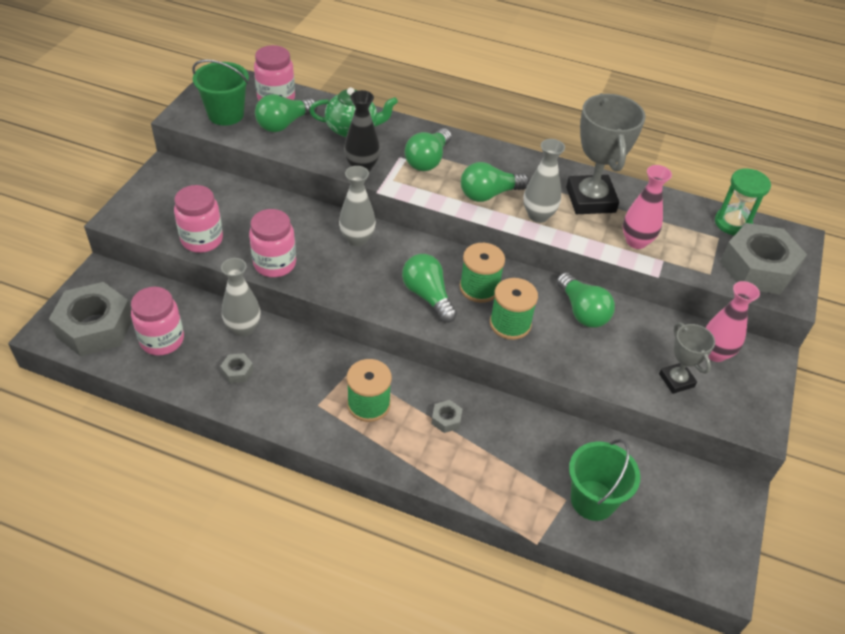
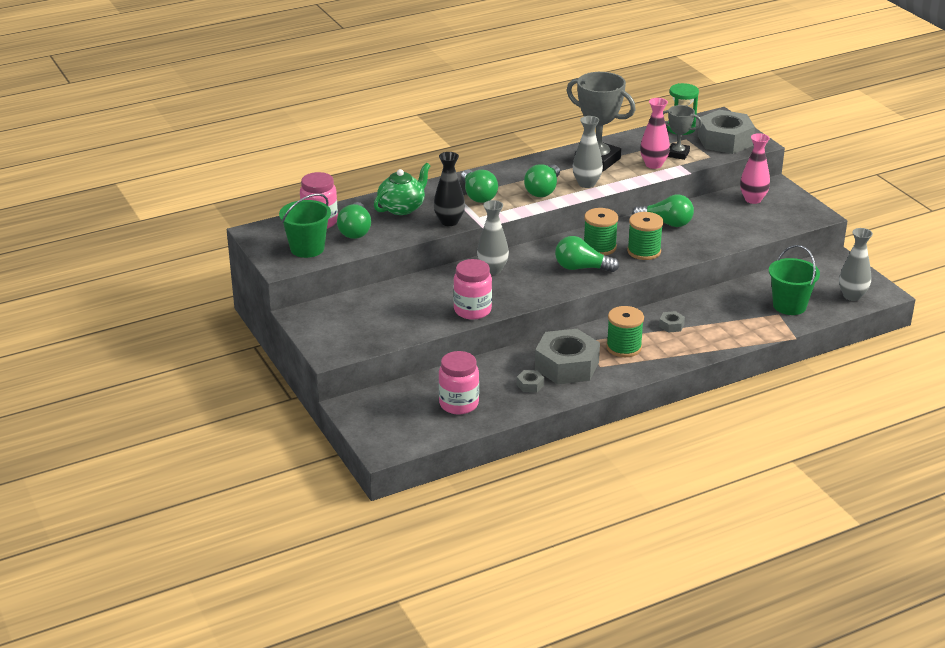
camera: 45 degrees left, 15 degrees down
grey nut [49,282,132,356] -> grey nut moved to [535,329,600,384]
pink jar [174,185,223,253] -> none
grey vase [221,258,260,337] -> grey vase moved to [839,228,873,301]
grey trophy [659,322,715,394] -> grey trophy moved to [663,105,702,160]

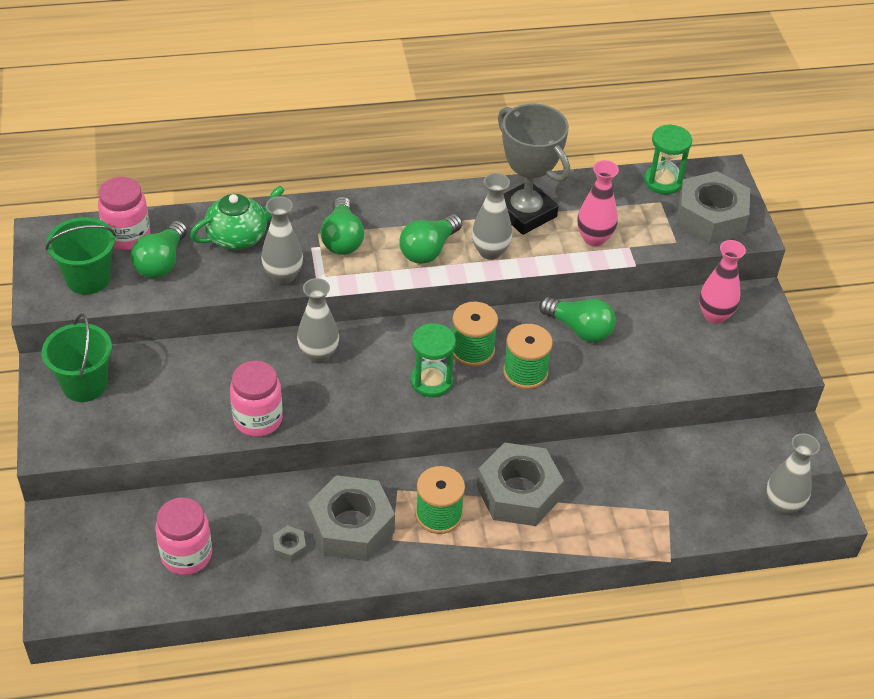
camera: 15 degrees right, 15 degrees up
black vase [434,152,465,226] -> grey vase [261,196,303,284]
green light bulb [555,236,619,272] -> green hourglass [411,323,456,397]
grey nut [659,311,685,333] -> grey nut [477,442,564,526], size x2.45
grey trophy [663,105,702,160] -> none
green bucket [769,245,820,315] -> green bucket moved to [42,313,112,402]

